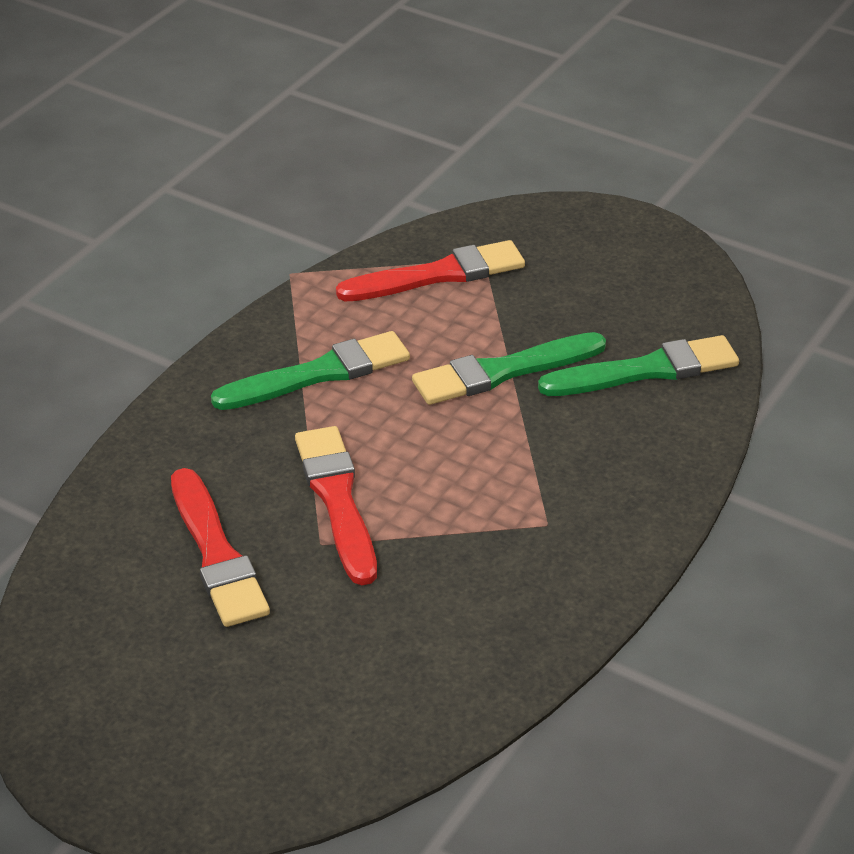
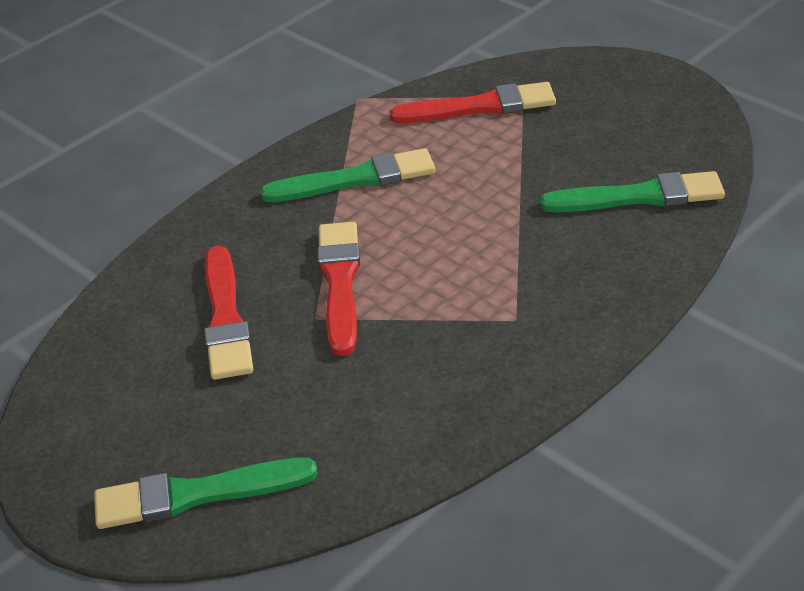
camera: 15 degrees right, 0 degrees up
green brush [412,332,606,405] -> green brush moved to [94,458,318,529]

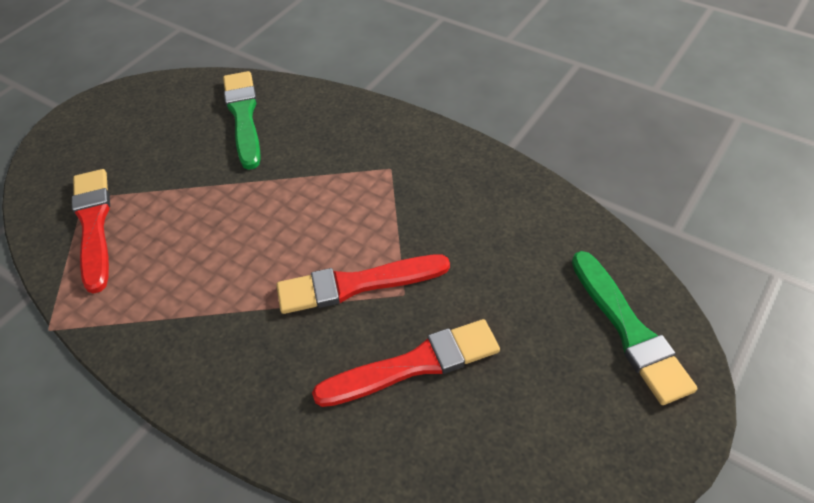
camera: 100 degrees left, 10 degrees up
green brush [260,148,436,202] -> none

